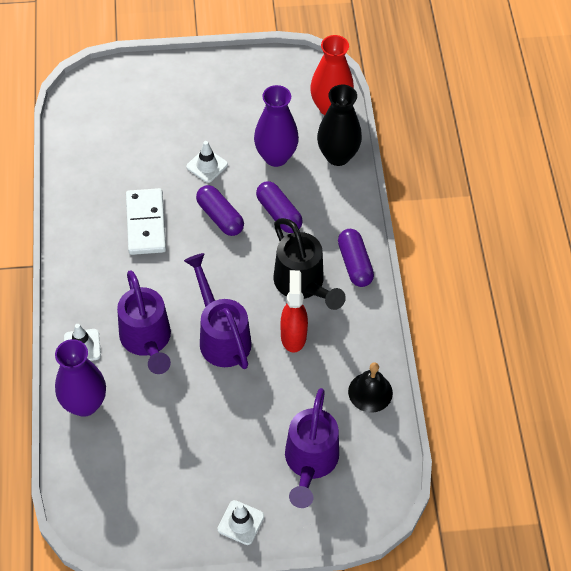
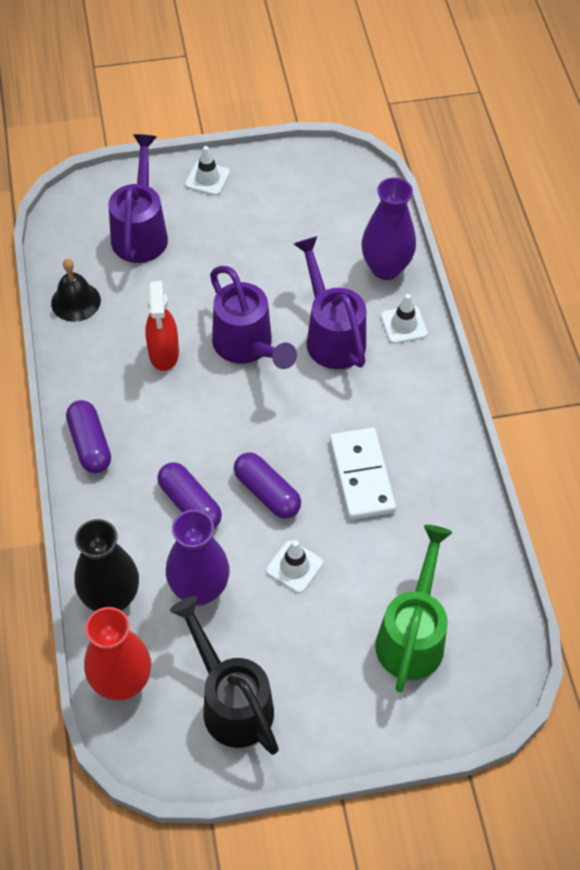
camera: 175 degrees right, 0 degrees up
black watering can [273,218,346,310] -> black watering can moved to [170,596,279,755]
none -> green watering can [375,525,452,692]

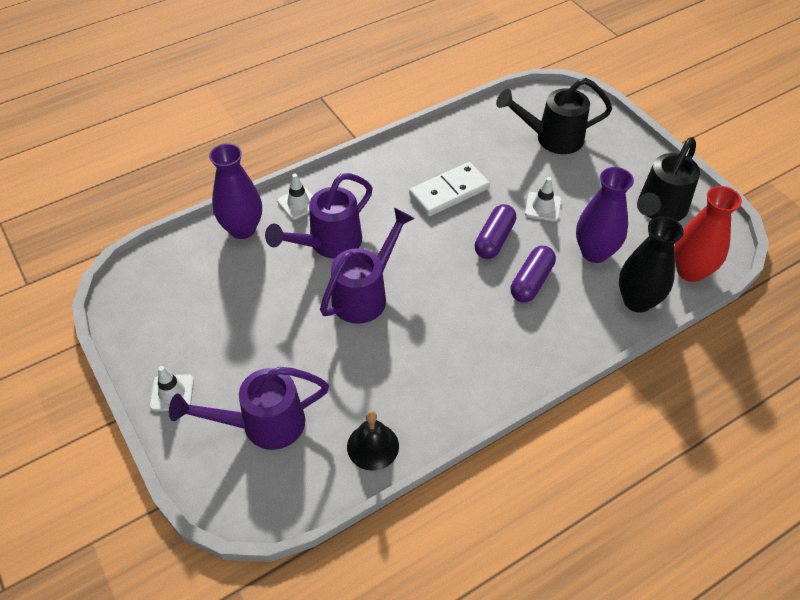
camera: 110 degrees left, 5 degrees down
purple capsule [66,400,111,473] -> none
red spray bottle [145,281,179,371] -> none
green watering can [375,525,452,692] -> black watering can [496,78,612,154]

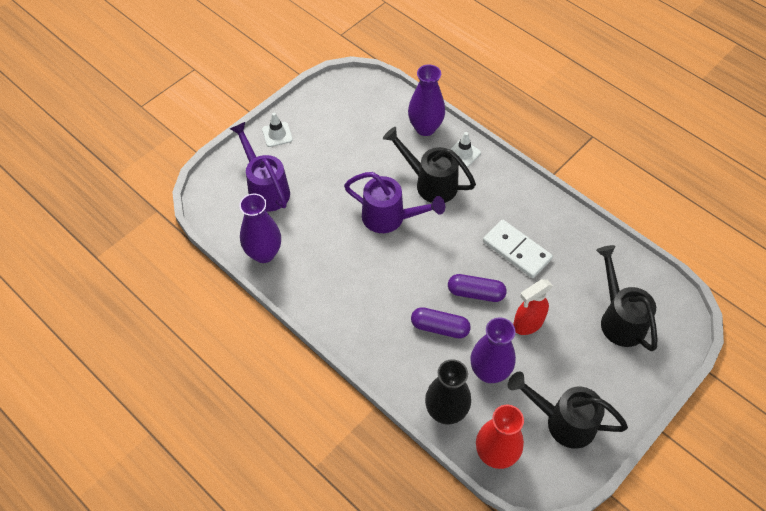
camera: 75 degrees right, 5 degrees up
purple watering can [265,173,373,258] -> black watering can [383,127,476,203]
black bell [347,411,399,471] -> purple vase [239,194,281,263]
white traffic cone [525,177,562,221] -> red spray bottle [513,279,553,335]

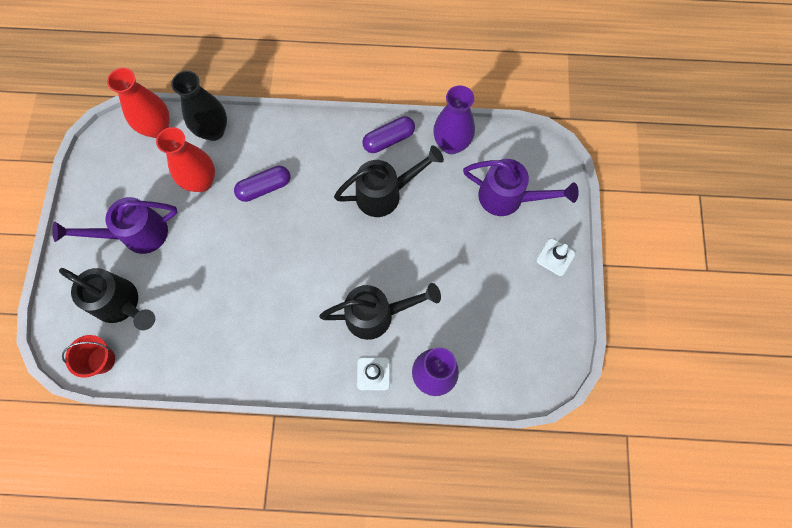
camera: 140 degrees right, 15 degrees up
purple watering can [344,172,445,233] -> purple watering can moved to [52,197,178,254]
purple capsule [448,274,507,302] -> purple capsule moved to [363,116,415,153]
purple vase [470,317,516,383] -> red vase [156,127,215,192]
white domino [483,220,553,278] -> none
black watering can [508,372,628,449] -> black watering can moved to [334,145,444,217]
red spray bottle [513,279,553,335] -> none
none -> red bucket [62,335,115,378]

